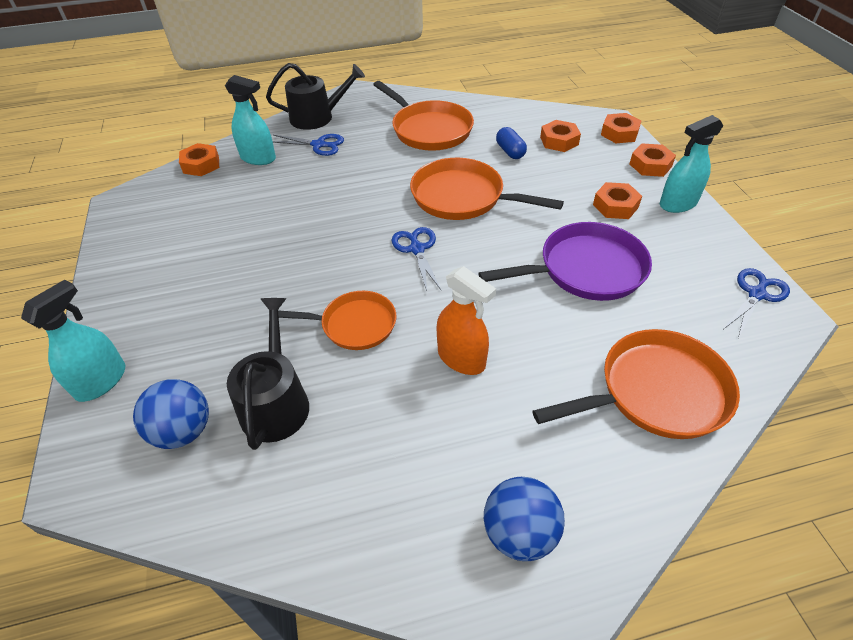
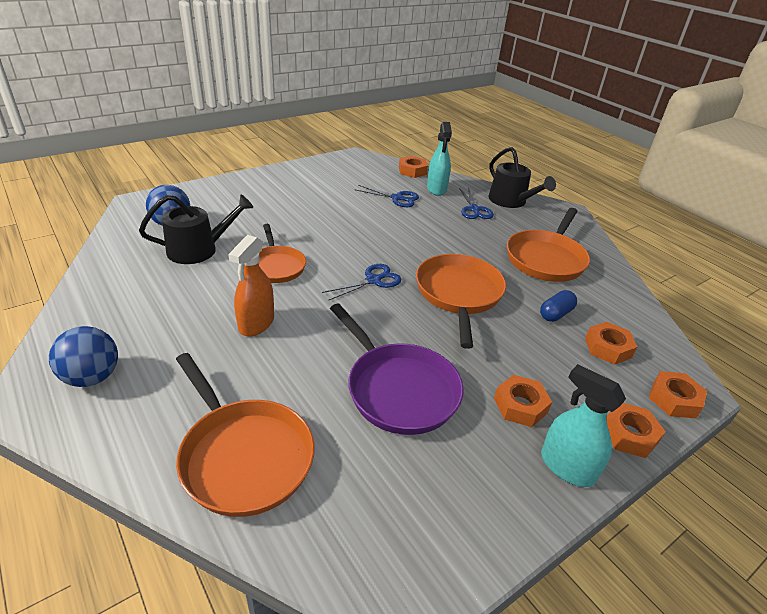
camera: 65 degrees right, 10 degrees down
turquoise spray bottle [21,280,126,402] -> none
blue scissors [724,268,790,338] -> blue scissors moved to [355,185,419,207]

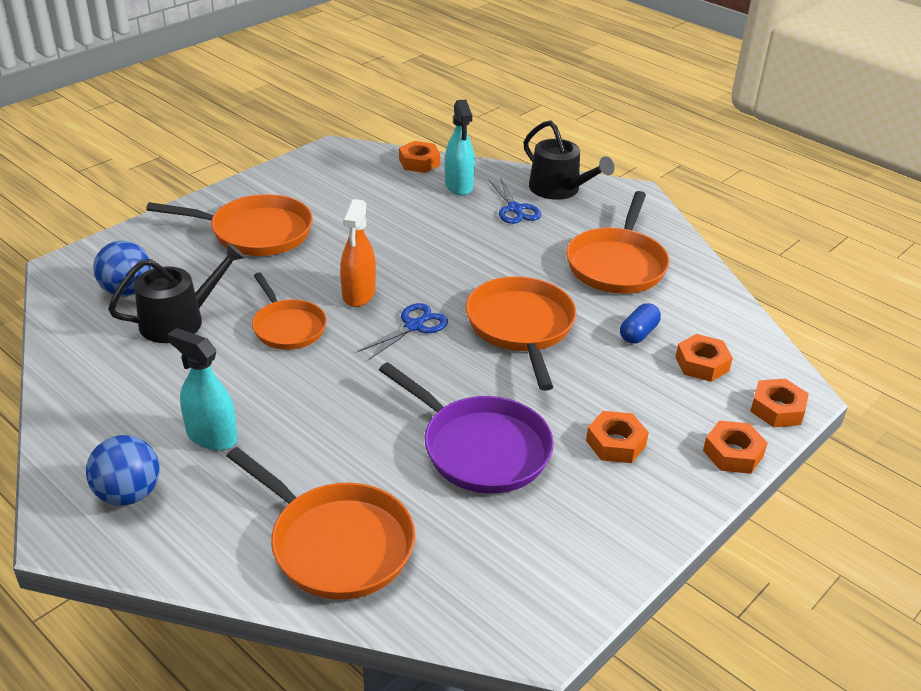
camera: 10 degrees left, 0 degrees up
orange spray bottle [228,235,274,337] -> orange spray bottle moved to [340,199,376,307]
blue scissors [355,185,419,207] -> none
turquoise spray bottle [541,364,626,487] -> turquoise spray bottle moved to [167,328,237,451]
none -> orange pan [146,194,313,256]

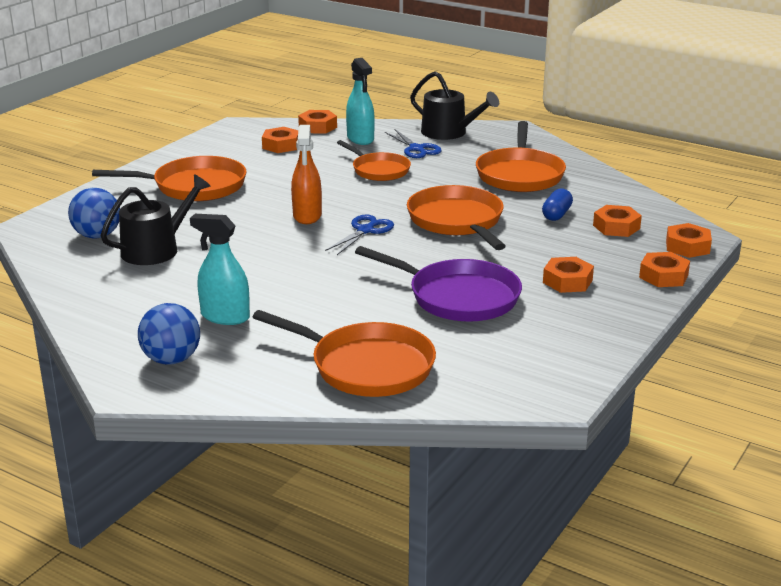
camera: 10 degrees left, 10 degrees down
orange pan [252,273,327,350] -> orange pan moved to [337,140,411,181]
none -> orange nut [262,127,298,153]

